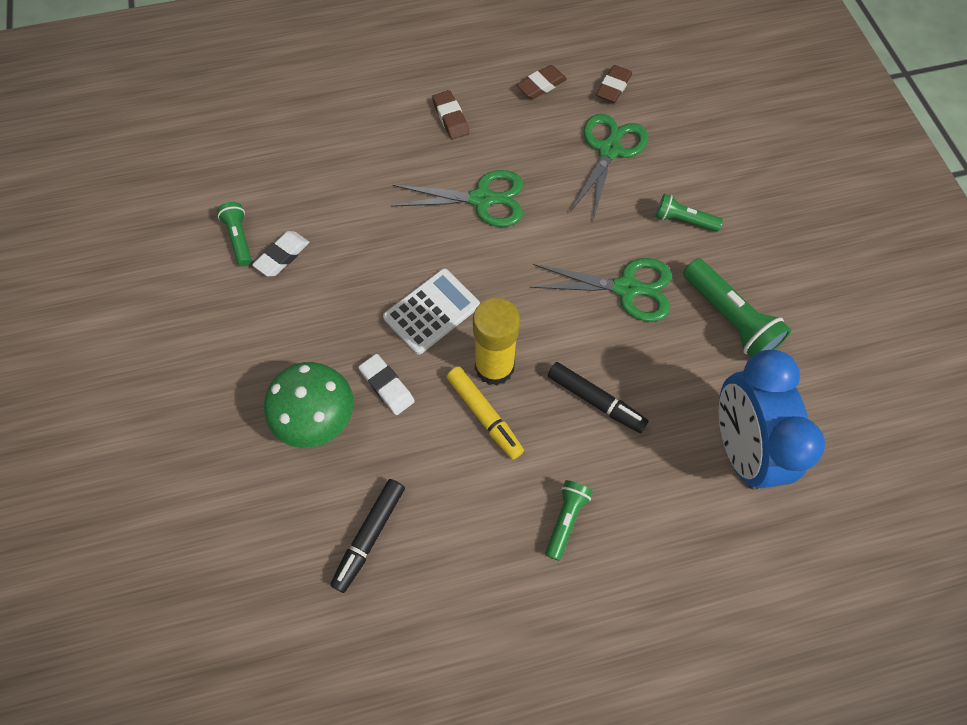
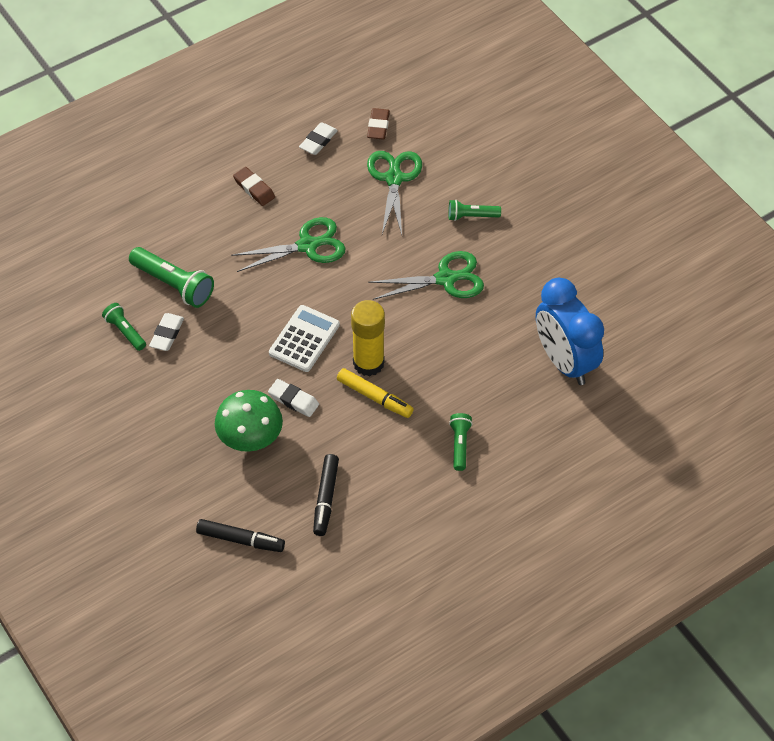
camera: 20 degrees left, 10 degrees down
brown eraser [517,65,567,99] -> white eraser [299,122,338,155]
black marker [548,362,649,433] -> black marker moved to [196,519,285,552]
green flashlight [683,258,791,357] -> green flashlight moved to [129,247,214,308]

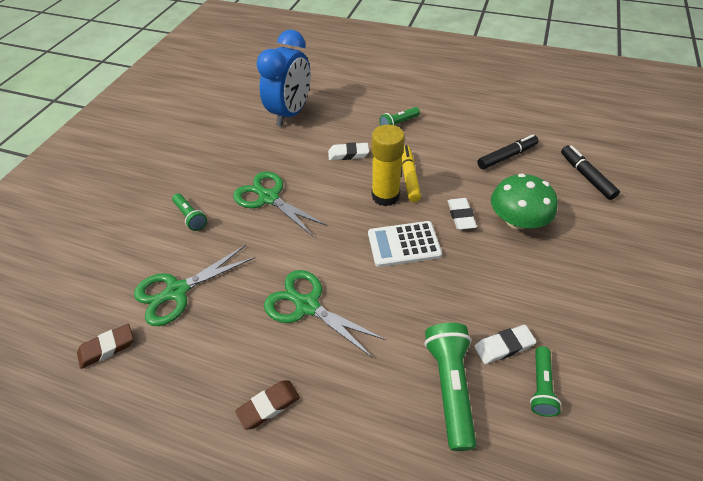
camera: 125 degrees left, 5 degrees down
brown eraser [233,167,275,206] -> brown eraser turned 45 degrees clockwise [235,380,300,430]
white eraser [299,122,338,155] -> white eraser moved to [328,142,369,160]

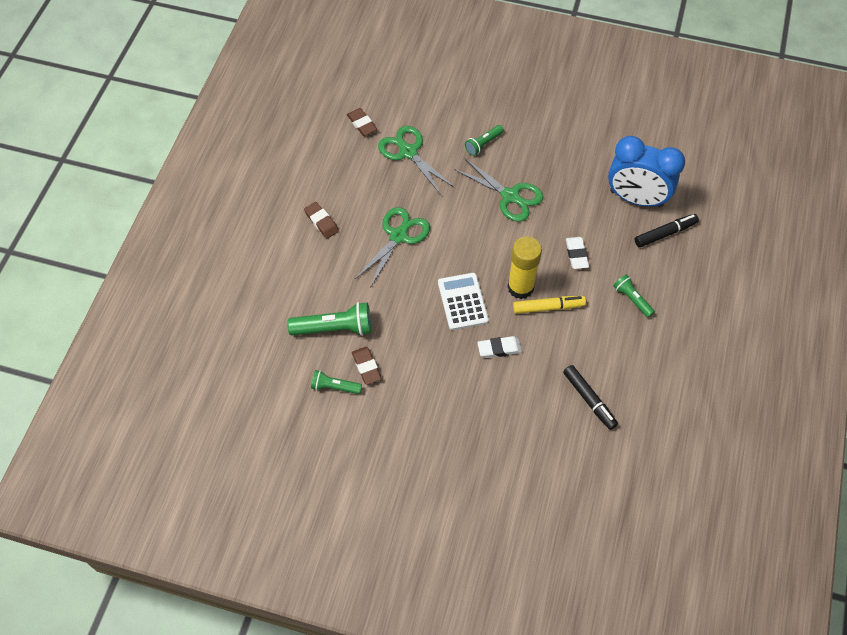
camera: 85 degrees right, 10 degrees up
green scissors [233,171,327,236] -> green scissors turned 90 degrees clockwise [454,158,543,222]
white eraser [474,325,537,364] -> brown eraser [352,347,382,385]
green mushroom [491,173,558,229] -> none
black marker [561,145,620,200] -> black marker moved to [635,214,699,247]

